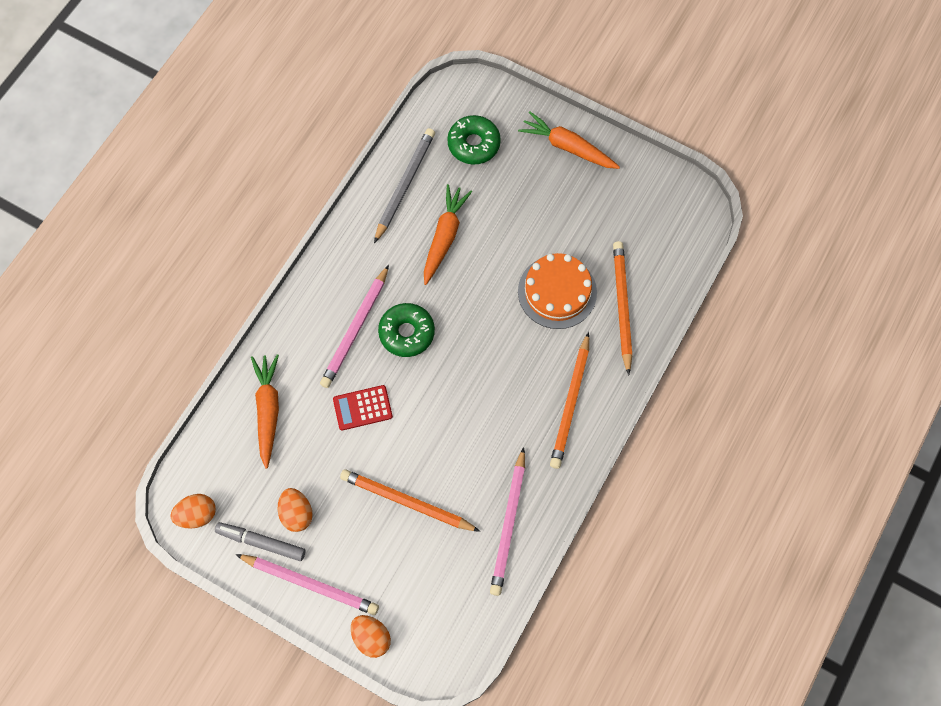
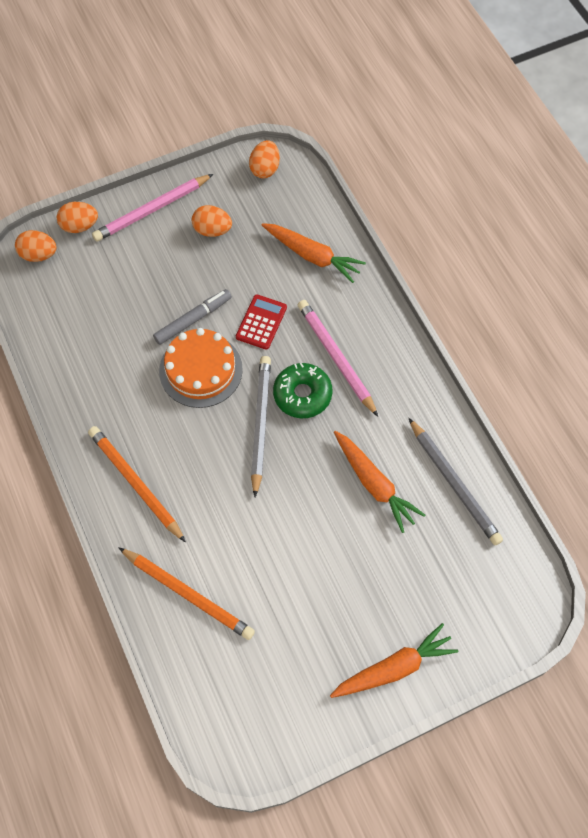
camera: 125 degrees right, 5 degrees down
grey marker [215,522,306,561] -> grey marker moved to [153,289,232,345]
orange pencil [340,469,480,532] -> none
green donut [447,115,501,164] -> none
pink pencil [490,447,525,596] -> none
orange cake [518,253,597,329] -> orange cake moved to [159,328,243,408]
none -> orange egg [15,230,57,262]
none -> grey pencil [251,356,271,497]

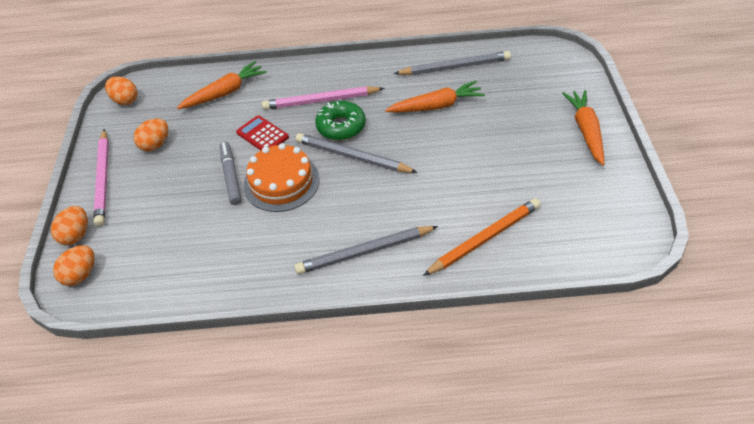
camera: 65 degrees left, 15 degrees down
orange pencil [88,426,186,542] -> grey pencil [294,226,438,274]

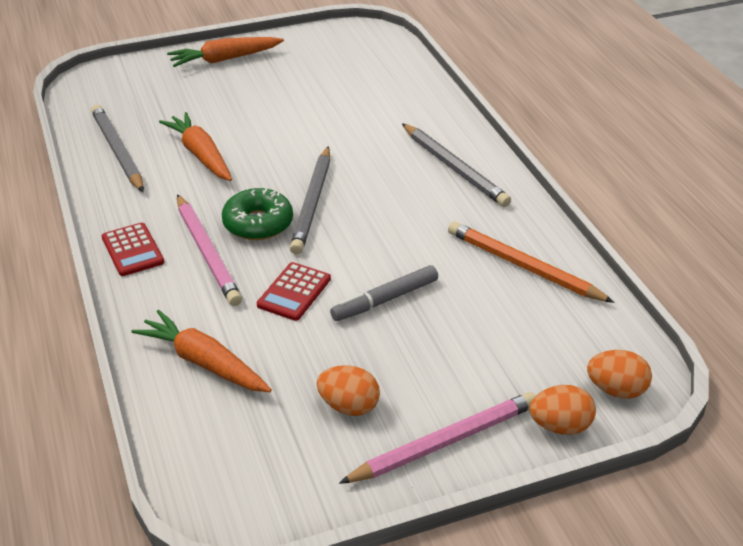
camera: 110 degrees left, 10 degrees down
orange egg [105,76,137,105] -> none
orange cake [244,143,320,212] -> none
orange pencil [423,198,541,276] -> orange pencil moved to [448,221,615,303]
none -> red calculator [101,223,164,276]

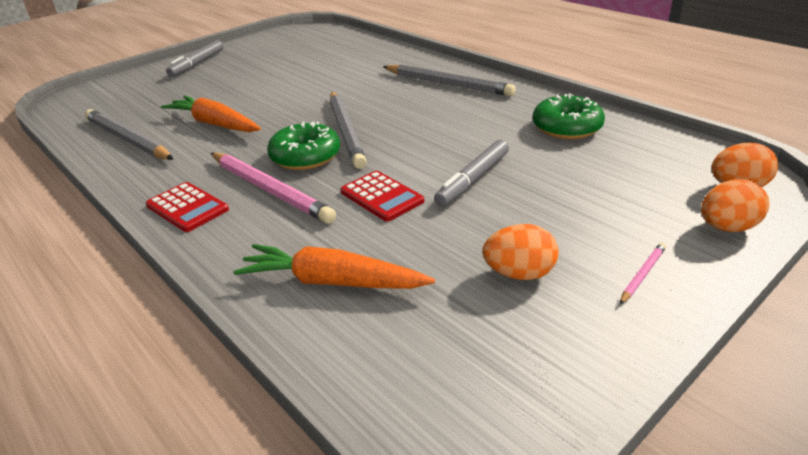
camera: 20 degrees left, 5 degrees down
orange carrot [167,37,284,67] -> grey marker [166,40,223,77]
red calculator [257,262,331,321] -> red calculator turned 45 degrees counterclockwise [340,171,424,222]
pink pencil [339,392,535,484] -> pink pencil [620,243,666,304], size x0.43
orange pencil [448,221,615,303] -> green donut [533,93,605,139]

